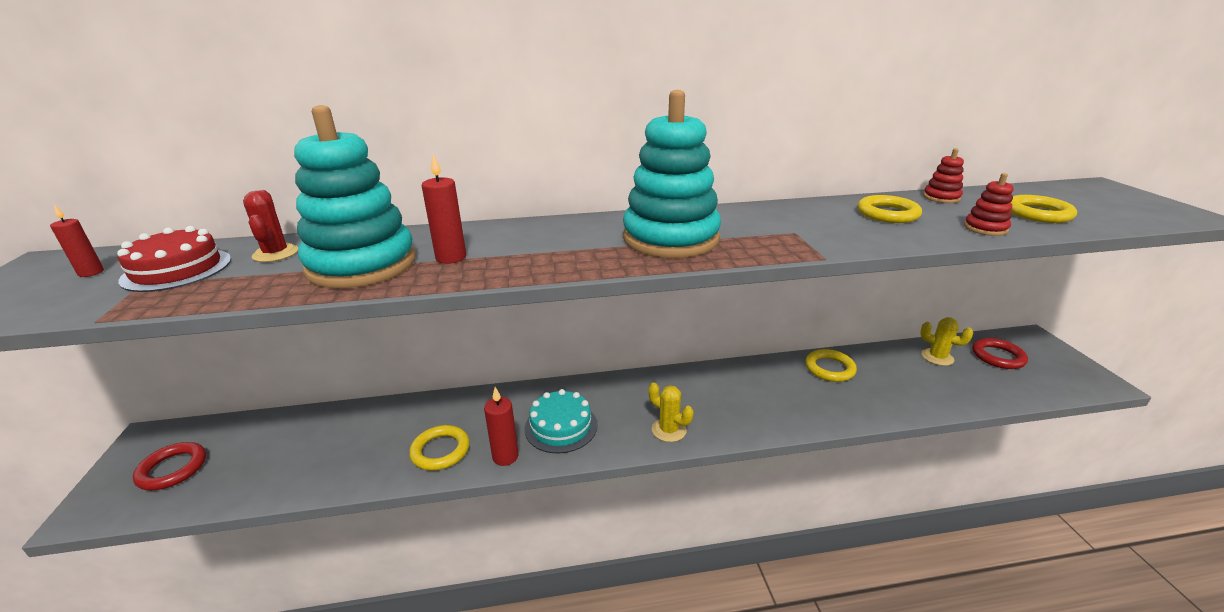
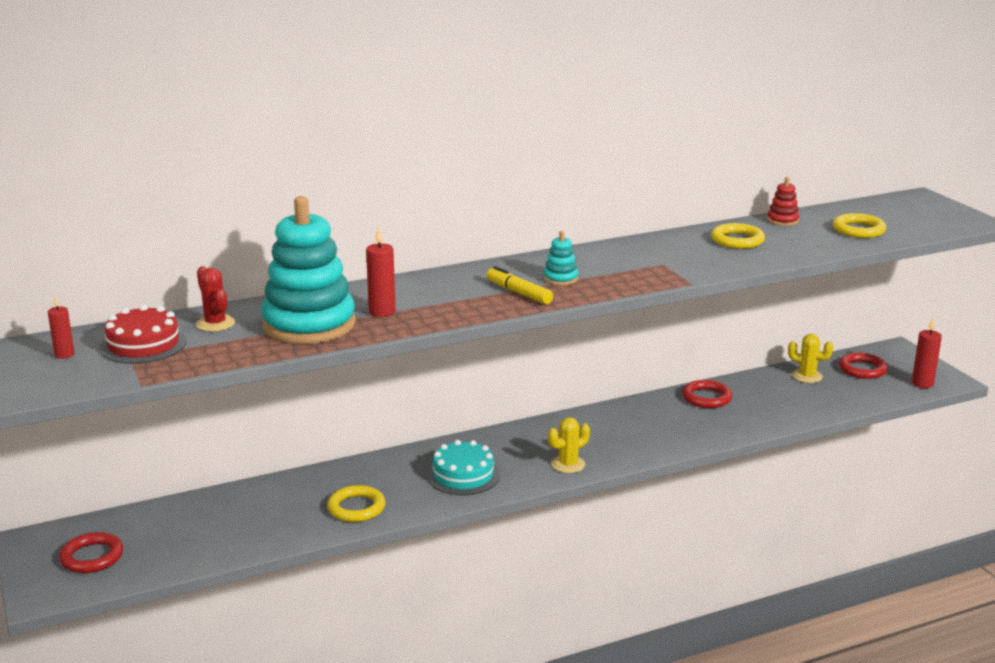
camera: 15 degrees left, 5 degrees down
red candle [484,387,519,466] -> red candle moved to [912,317,942,388]
turquoise stacking toy [623,90,721,258] -> turquoise stacking toy [543,231,578,285], size x0.41
yellow cactus [649,382,694,442] -> yellow cactus turned 60 degrees counterclockwise [548,417,590,473]
yellow ring [805,349,857,382] -> red ring [682,380,732,408]
red stacking toy [964,173,1014,236] -> none
none -> yellow marker [486,266,553,305]

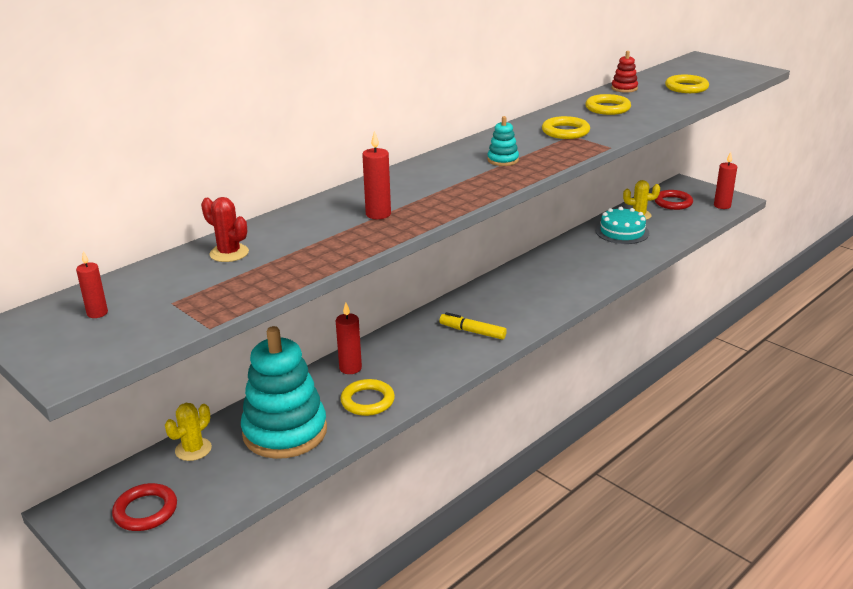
camera: 20 degrees left, 5 degrees up
red cake [100,305,187,364] -> none
turquoise stacking toy [261,196,356,344] -> turquoise stacking toy moved to [241,326,327,459]
turquoise cake [427,440,500,495] -> turquoise cake moved to [596,207,649,244]
yellow marker [486,266,553,305] -> yellow marker moved to [439,312,507,340]
yellow cactus [548,417,590,473] -> yellow cactus moved to [165,403,212,461]
red ring [682,380,732,408] -> none
none -> red candle [336,303,362,374]
none -> yellow ring [542,116,590,139]

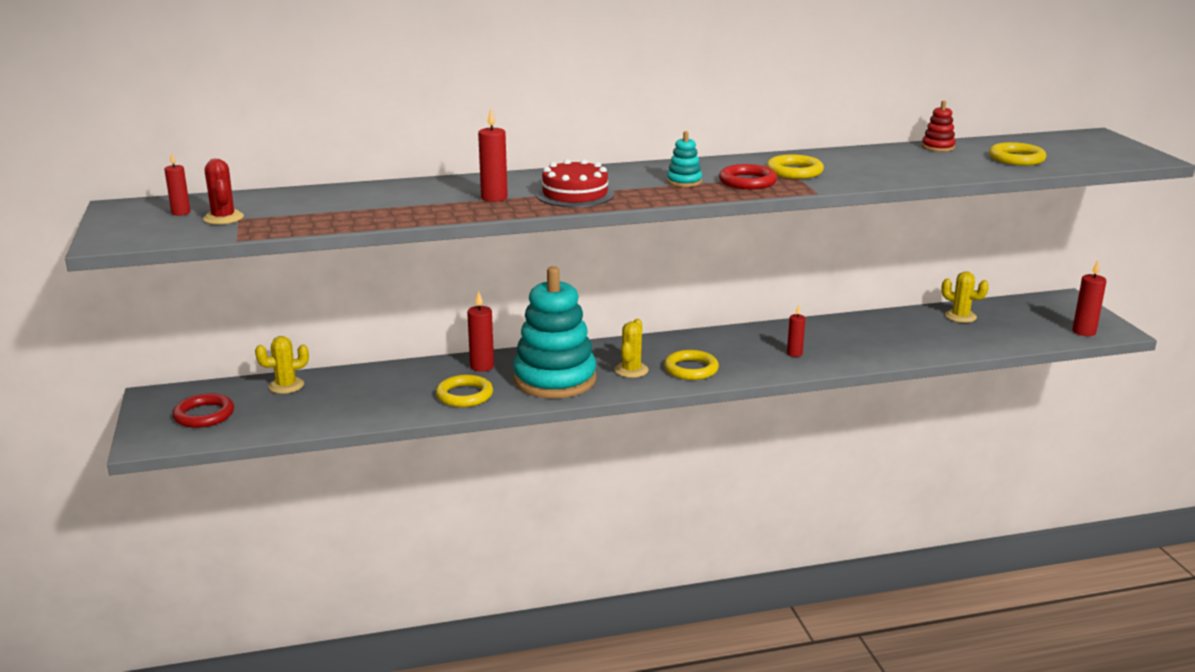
camera: 30 degrees right, 5 degrees down
red cactus [201,197,249,262] -> red cactus moved to [203,159,244,225]
turquoise stacking toy [241,326,327,459] -> turquoise stacking toy moved to [513,266,596,398]
yellow marker [439,312,507,340] -> yellow cactus [614,319,649,378]
yellow ring [585,94,631,115] -> yellow ring moved to [664,350,719,380]
turquoise cake [596,207,649,244] -> none
red ring [655,190,693,210] -> red ring moved to [719,164,777,189]
none -> red cake [536,159,615,207]
none -> red candle [787,305,805,357]

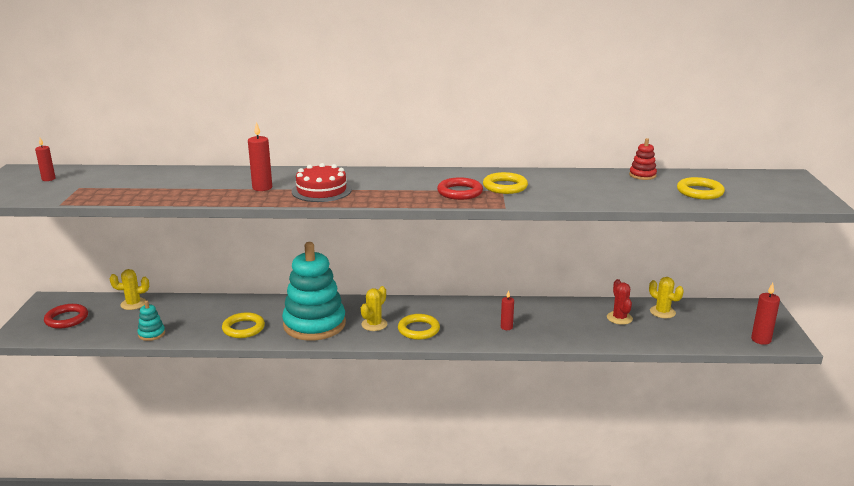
camera: 15 degrees right, 0 degrees up
red cactus [203,159,244,225] -> red cactus moved to [607,279,633,325]
red candle [467,291,494,372] -> none
turquoise stacking toy [667,131,702,187] -> turquoise stacking toy moved to [138,301,165,341]

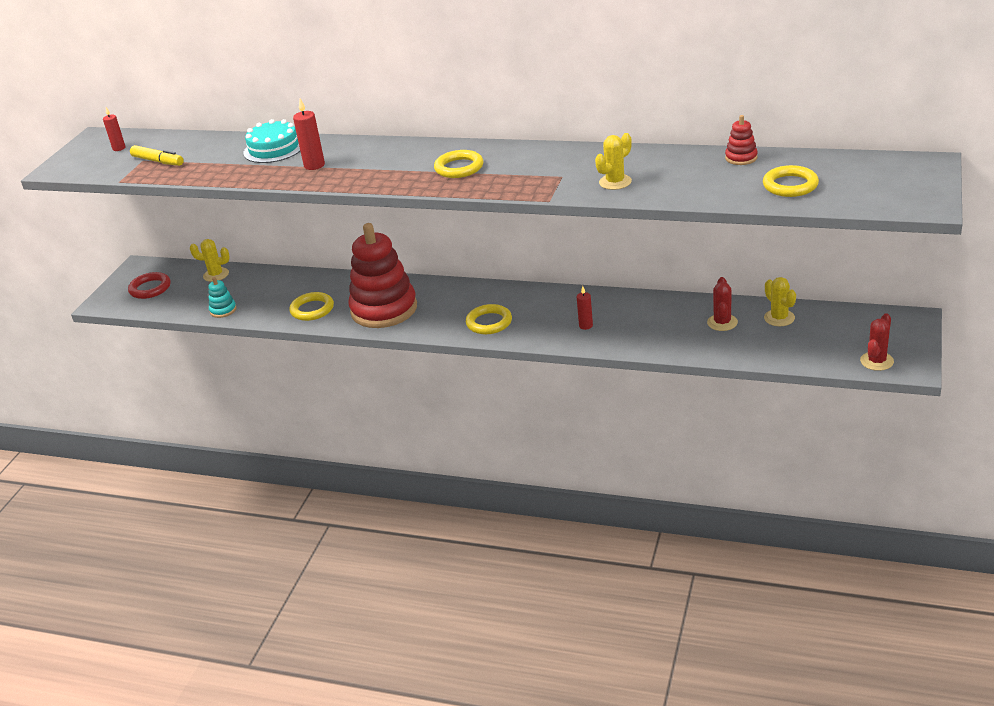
camera: 20 degrees right, 10 degrees up
turquoise stacking toy [282,242,346,341] -> red stacking toy [348,223,417,328]
red cake [292,163,352,202] -> none
yellow cactus [361,286,387,331] -> yellow cactus moved to [595,133,632,190]
red ring [437,177,483,200] -> none
yellow ring [483,172,528,194] -> yellow ring moved to [434,150,483,178]
red candle [751,283,780,345] -> red cactus [860,313,894,371]
none -> yellow marker [130,145,184,166]
none -> turquoise cake [244,119,300,163]

